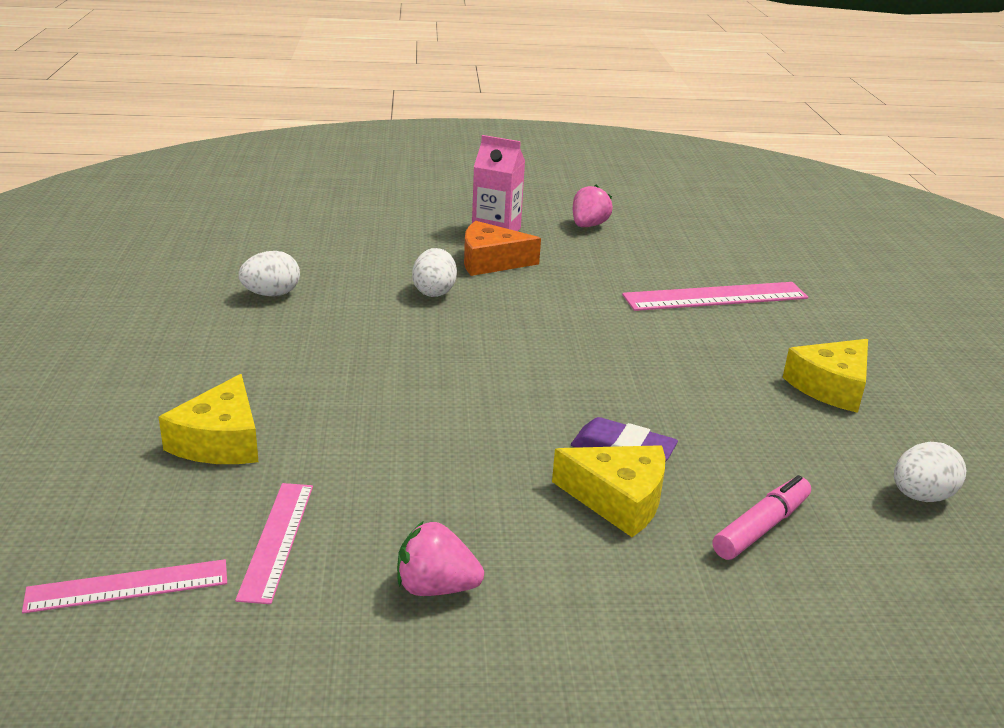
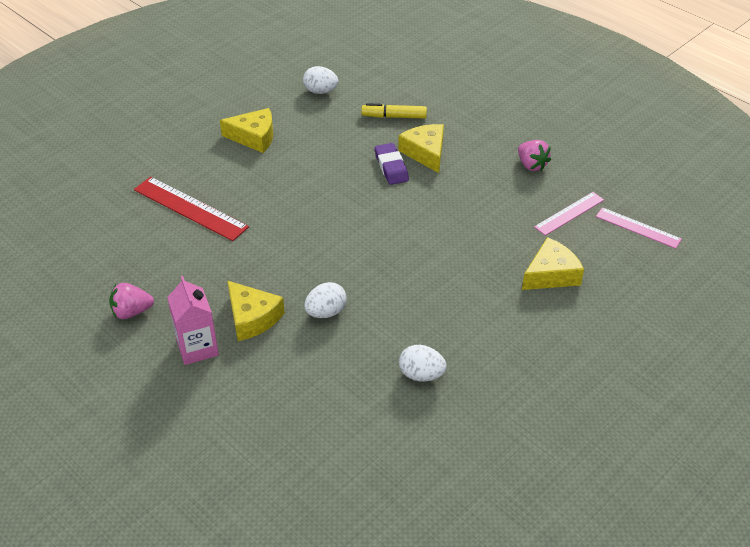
camera: 130 degrees left, 15 degrees up
orange cheese [464,221,541,276] -> yellow cheese [227,281,285,341]
pink ruler [622,282,808,311] -> red ruler [134,177,249,241]
pink marker [713,475,811,560] -> yellow marker [361,103,427,119]

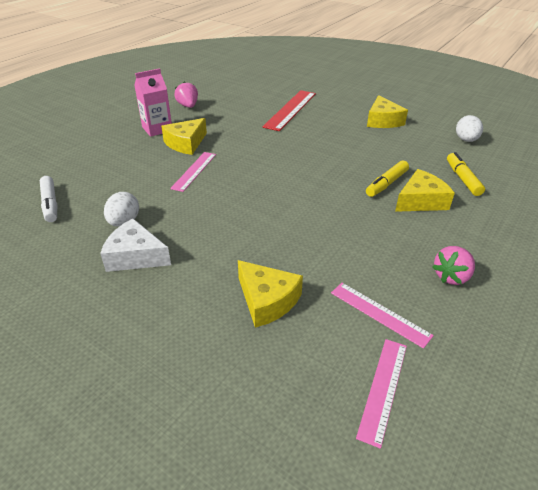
camera: 80 degrees right, 5 degrees down
white egg [304,282,347,318] -> pink ruler [170,152,216,192]
purple eraser [375,143,409,185] -> yellow marker [366,160,409,197]
none -> white marker [40,176,57,222]
none -> white cheese [100,218,171,272]

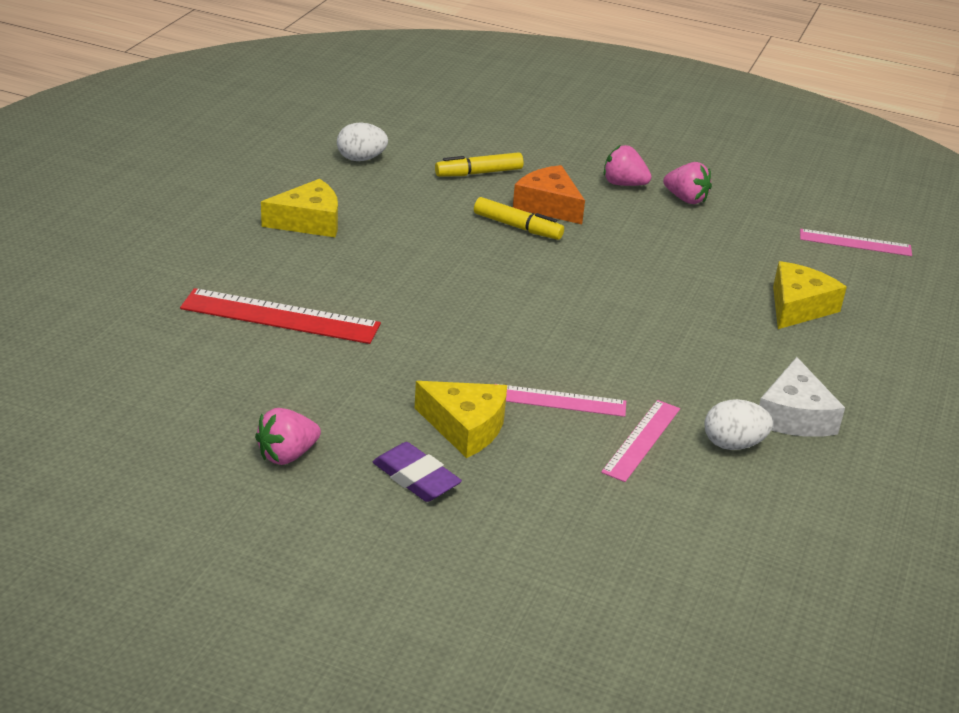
camera: 105 degrees left, 5 degrees down
white marker [40,176,57,222] -> none
pink carton [134,68,172,137] -> purple eraser [373,442,462,502]
pink ruler [331,283,434,349] -> pink ruler moved to [601,400,680,482]
yellow cheese [395,169,455,212] -> orange cheese [513,165,585,224]
none -> pink strawberry [604,145,652,186]

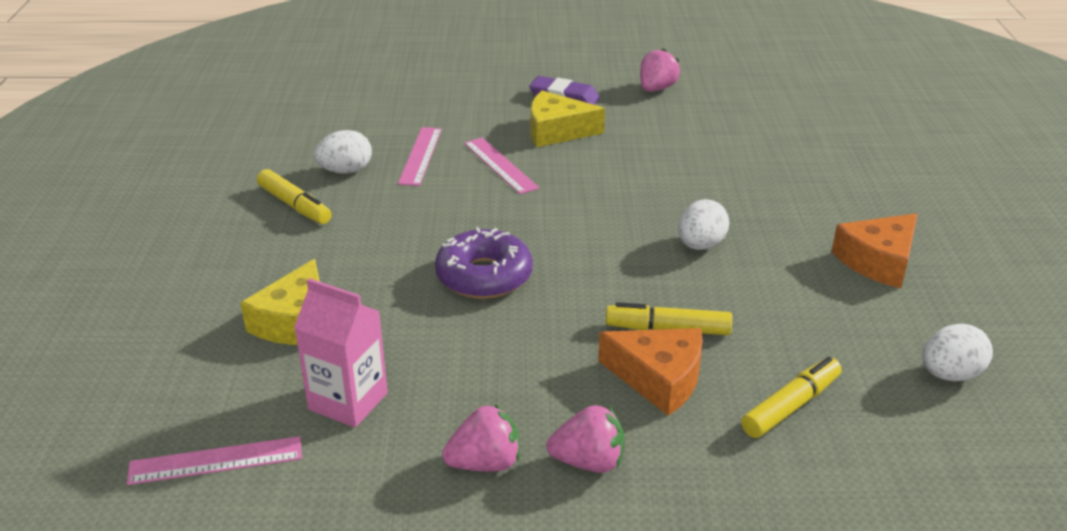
camera: 160 degrees right, 0 degrees up
red ruler [180,288,381,344] -> none
yellow cheese [261,179,338,237] -> orange cheese [832,213,918,288]
pink ruler [497,384,626,417] -> pink ruler turned 75 degrees clockwise [464,138,539,194]
pink strawberry [663,162,712,204] -> pink strawberry turned 150 degrees clockwise [442,404,520,472]
white cheese [759,357,845,437] -> yellow marker [257,169,332,224]
none -> pink carton [294,278,388,428]
none -> purple donut [435,227,533,299]
none -> white egg [678,199,729,250]

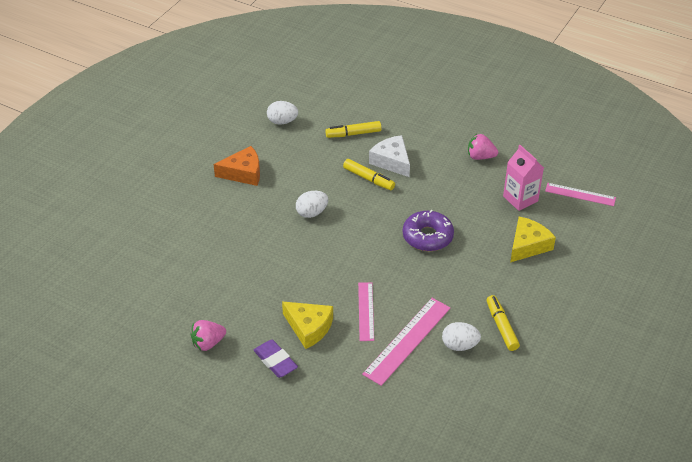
camera: 150 degrees left, 10 degrees up
pink ruler [398,127,442,186] -> pink ruler [362,298,450,386], size x1.57
pink strawberry [546,405,625,473] -> none
orange cheese [598,328,703,416] -> white cheese [369,135,410,177]

